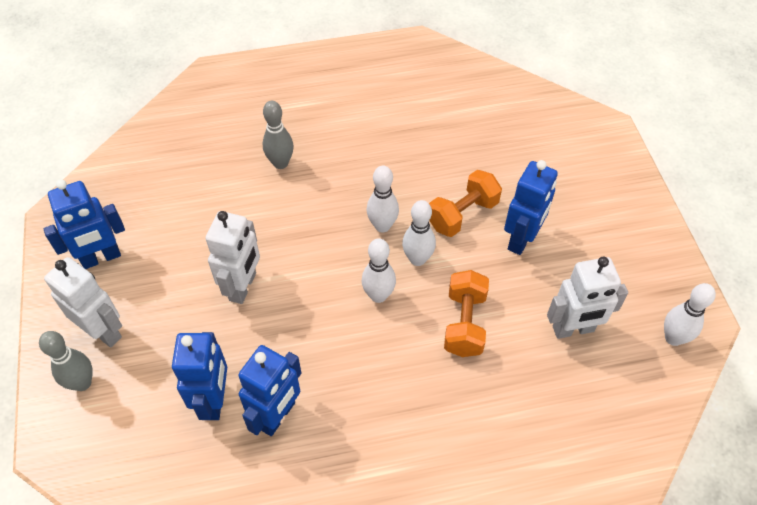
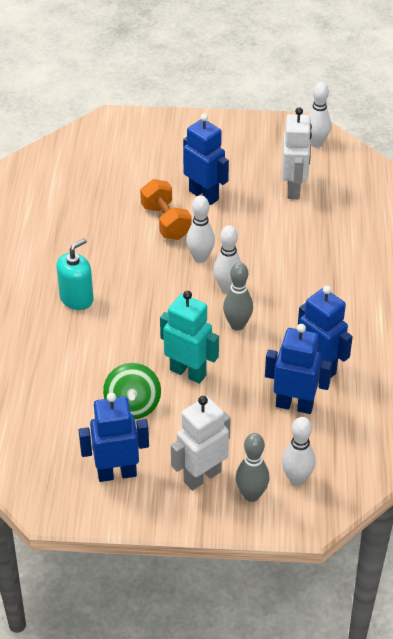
camera: 75 degrees left, 10 degrees down
blue robot [44,180,125,269] -> blue robot turned 90 degrees counterclockwise [79,393,149,482]
white robot [205,211,260,304] -> turquoise robot [160,291,219,384]
grey bowling pin [263,101,294,169] -> grey bowling pin moved to [223,262,253,331]
white bowling pin [367,166,399,233] -> white bowling pin moved to [282,417,315,486]
orange dumbbell [444,270,489,357] -> none
none -> turquoise soap dispenser [56,238,94,310]
none -> green spinning top [103,363,161,419]

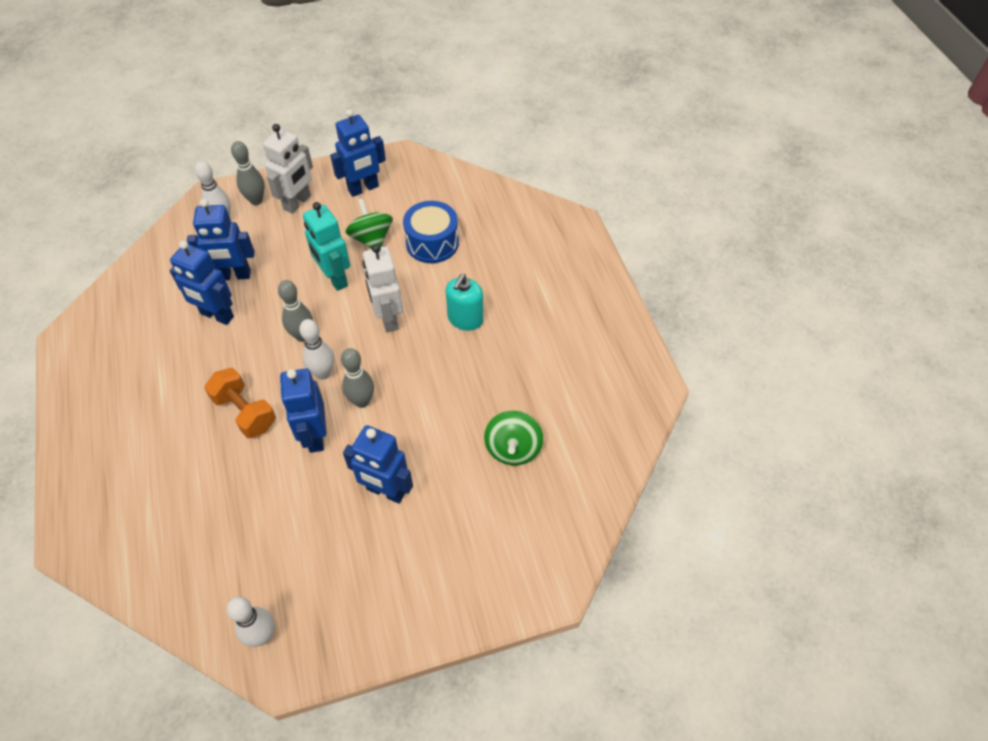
camera: 160 degrees right, 10 degrees up
orange dumbbell [140,179,191,240] -> orange dumbbell moved to [204,368,276,438]
turquoise robot [160,291,219,384] -> turquoise robot turned 45 degrees clockwise [303,202,350,291]
white bowling pin [186,195,215,263] -> grey bowling pin [341,348,374,408]
white robot [282,107,312,199] -> white robot moved to [363,244,403,332]
none -> blue robot [280,368,327,453]
none -> blue drum [403,201,459,263]
none -> green spinning top [484,411,543,465]

